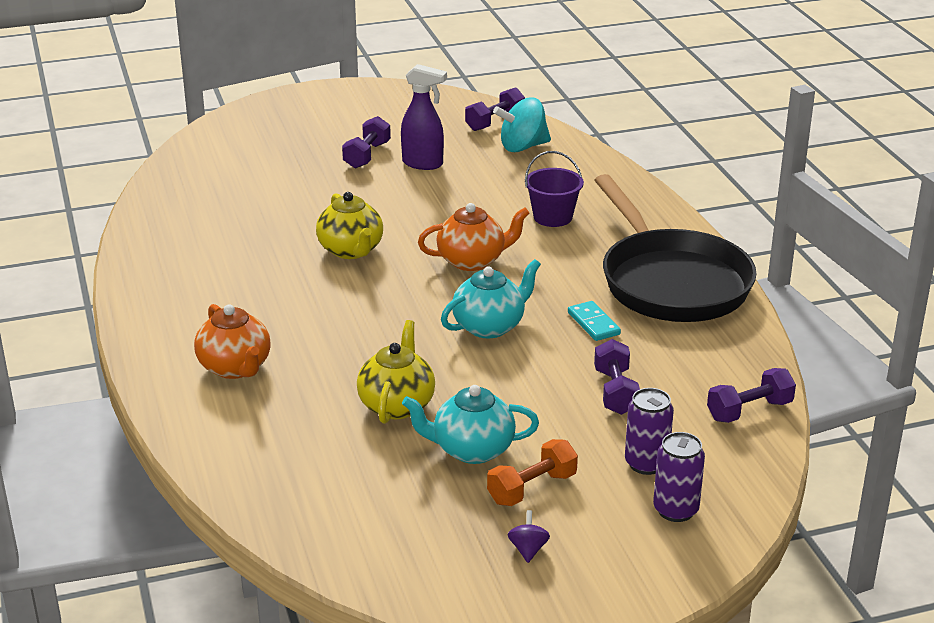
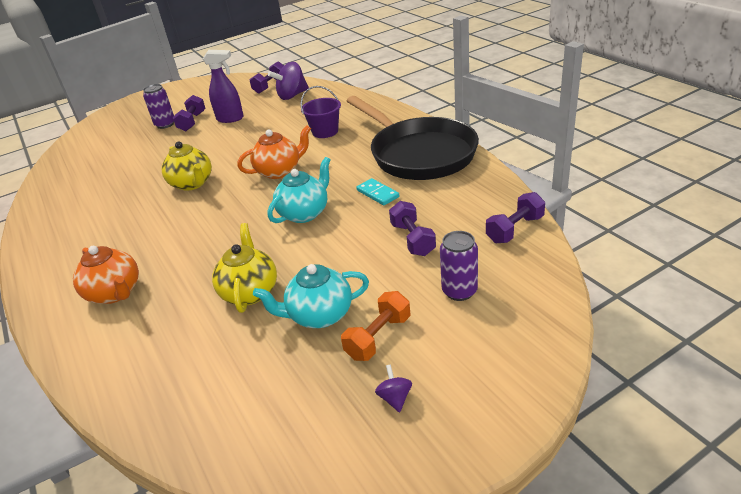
camera: 10 degrees left, 5 degrees up
turquoise spinning top [493,97,551,152] -> purple spinning top [268,62,309,100]
purple can [653,432,705,522] -> purple can moved to [143,84,174,129]

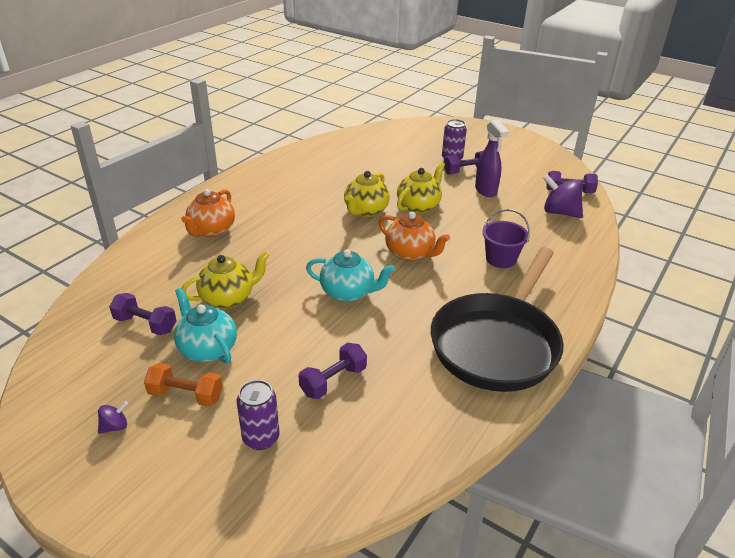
camera: 60 degrees right, 0 degrees up
turquoise domino [356,178,399,205] -> none
purple dumbbell [486,192,545,243] -> purple dumbbell moved to [109,293,177,335]
none -> yellow teapot [397,162,445,214]

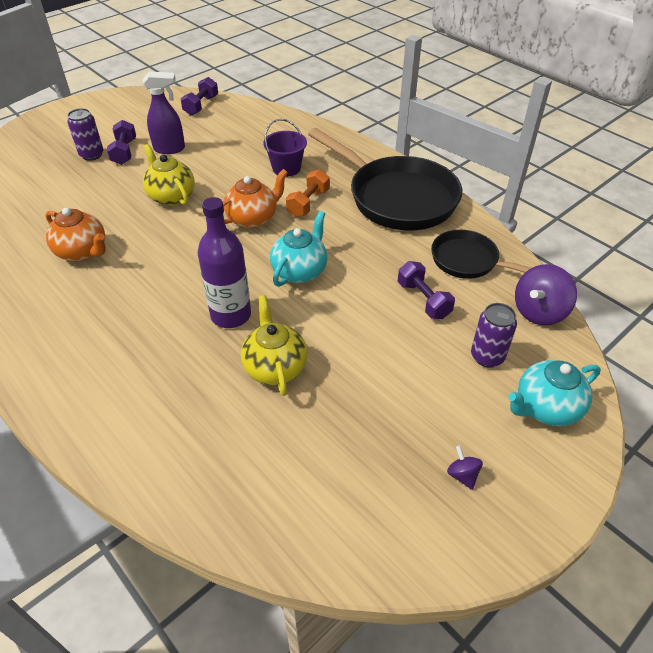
camera: 75 degrees left, 10 degrees up
purple dumbbell [109,293,177,335] -> none
orange dumbbell [144,363,223,407] -> orange dumbbell moved to [286,169,330,217]
turquoise teapot [174,288,237,364] -> turquoise teapot moved to [508,360,601,426]
orange teapot [181,189,235,237] -> orange teapot moved to [45,208,106,262]
yellow teapot [344,171,390,217] -> none
purple spinning top [543,174,583,218] -> purple spinning top moved to [515,264,577,325]
none -> purple bottle [197,197,251,328]
none -> black pan [431,230,531,279]

